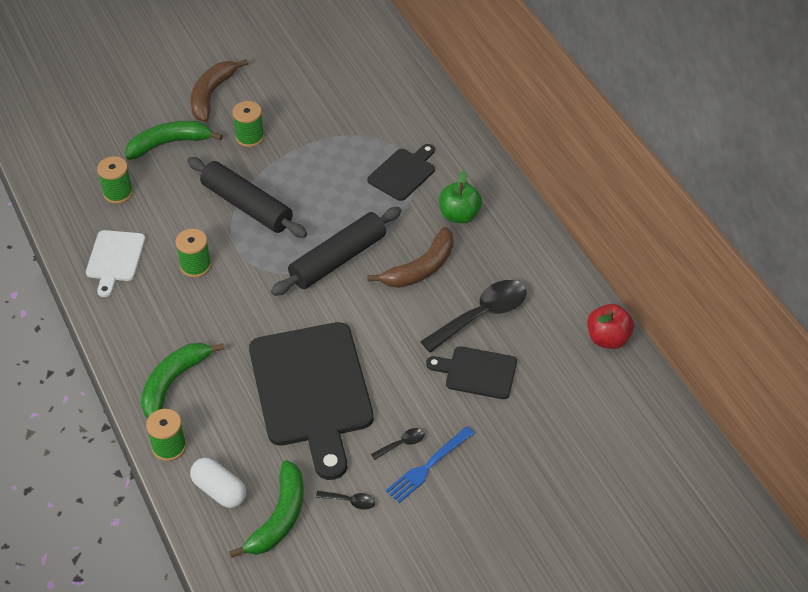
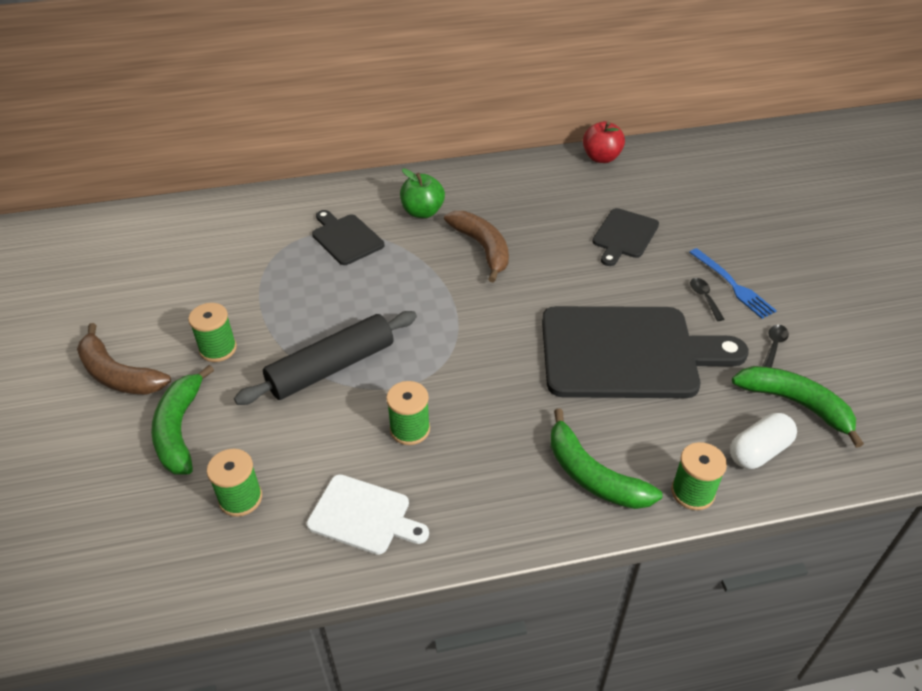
camera: 75 degrees left, 5 degrees down
black rolling pin [271,207,402,296] -> none
black spoon [420,280,527,353] -> none

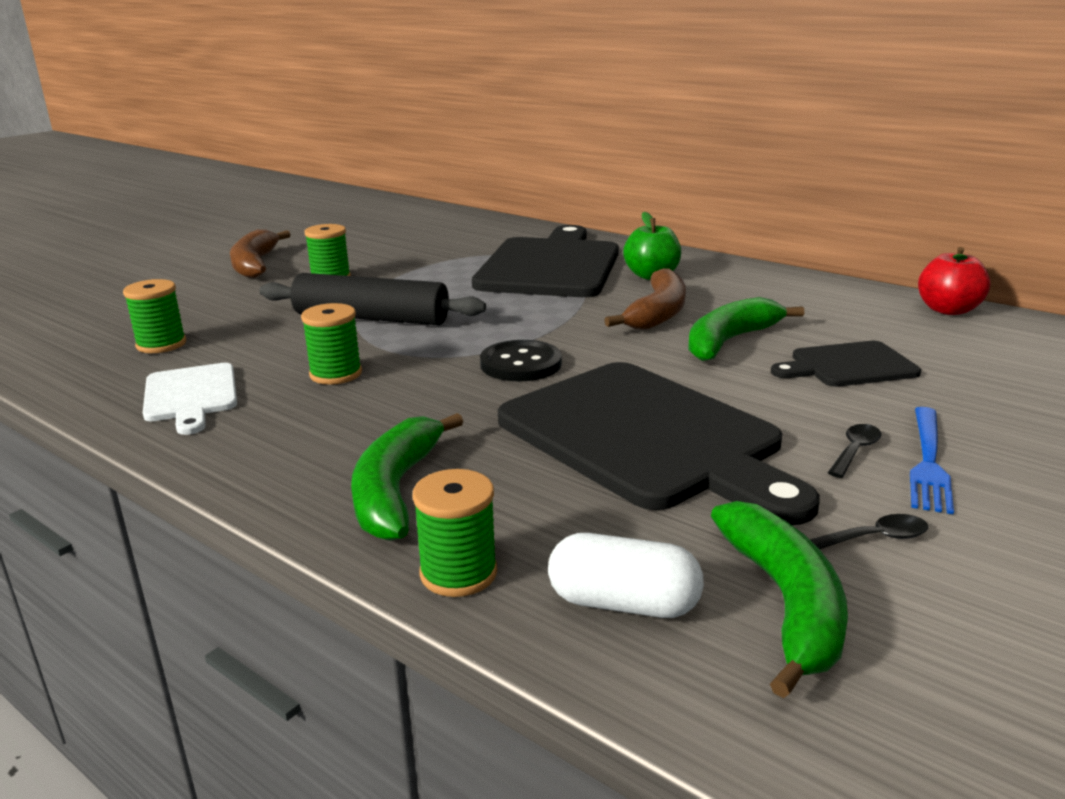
camera: 50 degrees right, 20 degrees down
green banana [151,365,214,475] -> green banana moved to [688,297,804,361]
black cutting board [312,210,384,265] -> black cutting board [472,225,619,297], size x2.01
none -> black button [480,340,562,381]

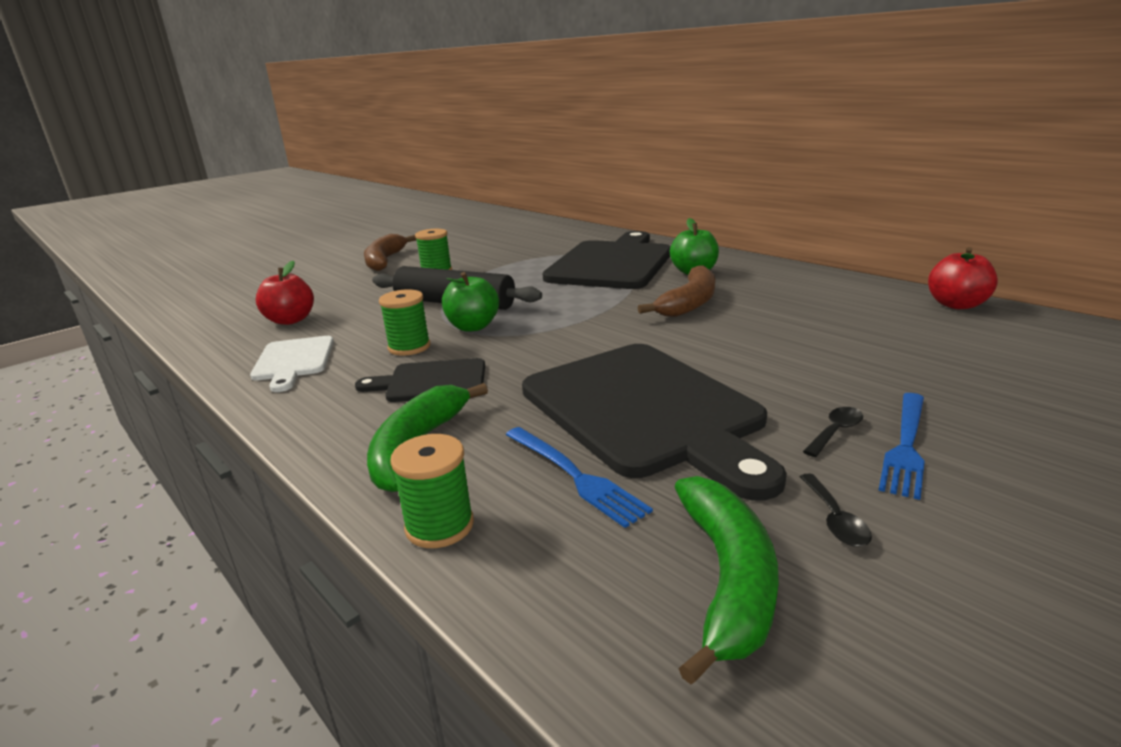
camera: 10 degrees right, 0 degrees up
green spool [123,279,186,353] -> red apple [256,261,314,325]
black button [480,340,562,381] -> none
white capsule [548,533,704,618] -> none
green banana [688,297,804,361] -> none
black cutting board [771,341,921,387] -> black cutting board moved to [355,358,485,402]
black spoon [810,514,928,549] -> black spoon turned 90 degrees clockwise [799,474,872,547]
none -> green apple [442,272,499,332]
none -> blue fork [506,427,653,528]

